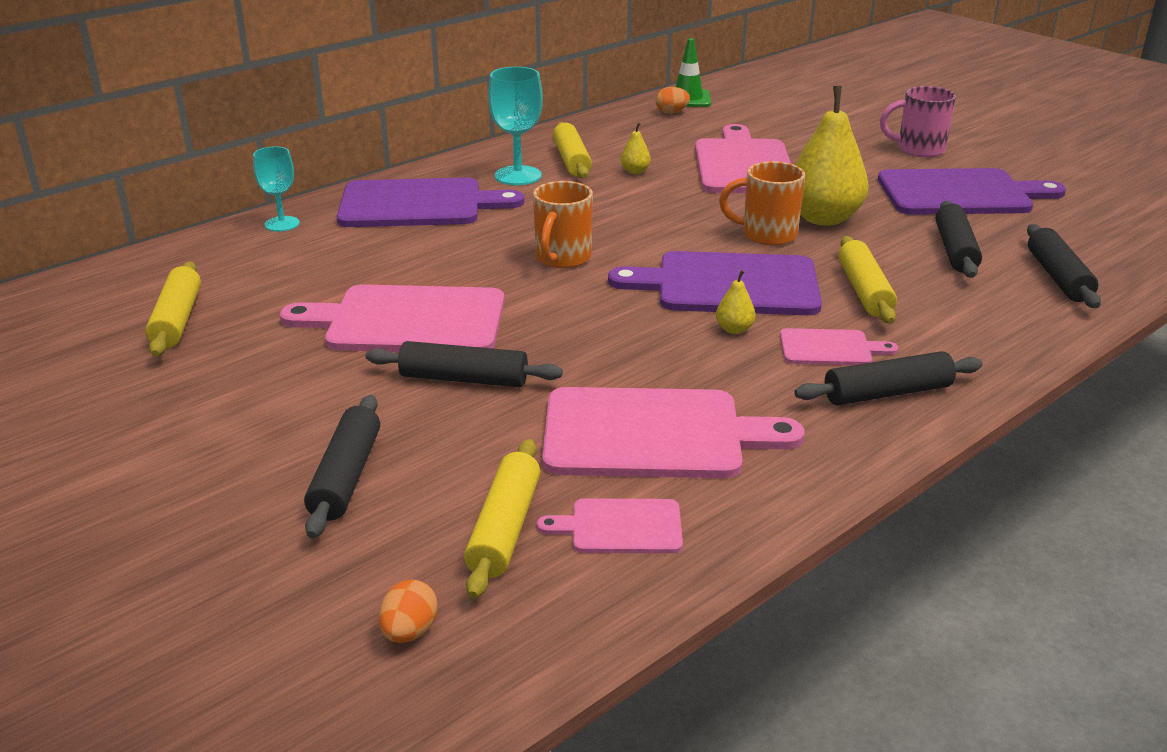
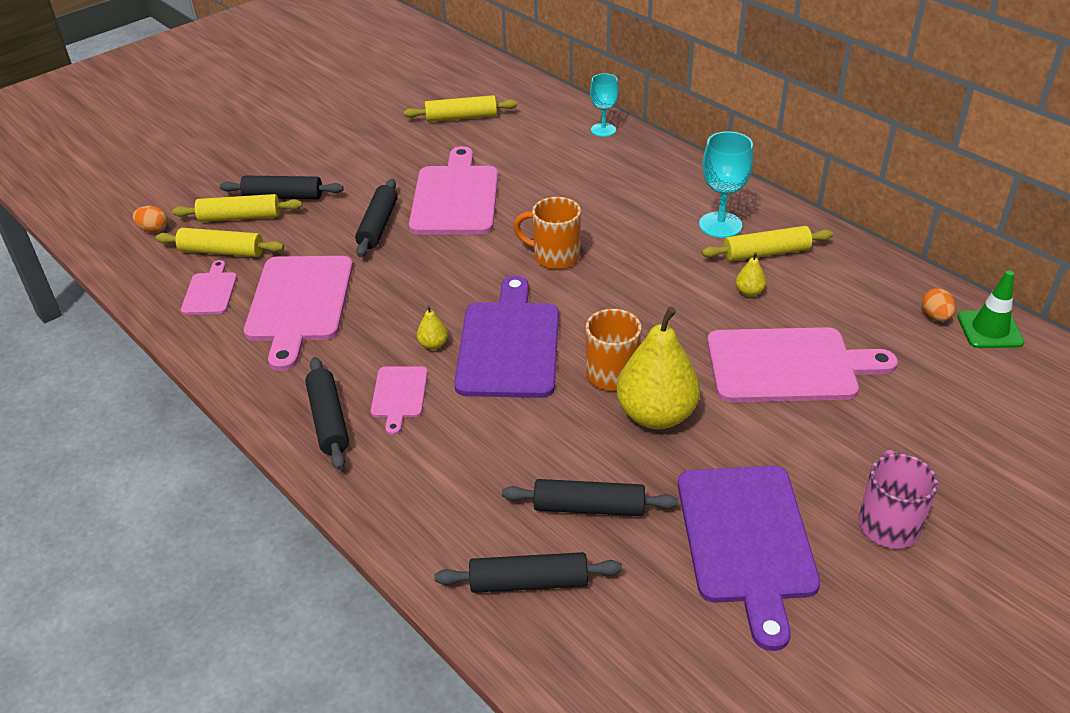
camera: 90 degrees right, 10 degrees up
purple cutting board [337,178,524,227] -> none
yellow rolling pin [838,236,897,324] -> yellow rolling pin moved to [172,194,302,222]

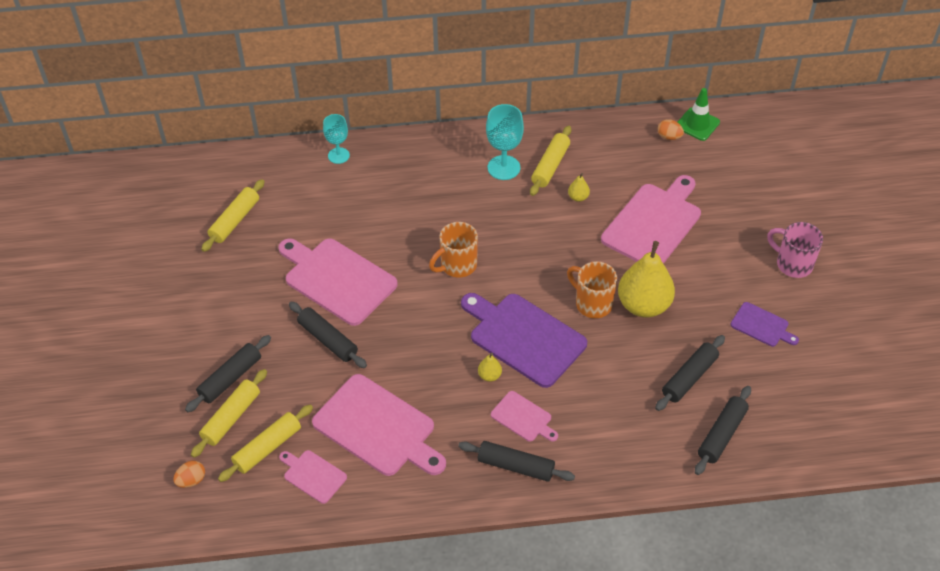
camera: 55 degrees left, 10 degrees up
purple cutting board [678,466,820,651] -> purple cutting board [730,302,799,347], size x0.50

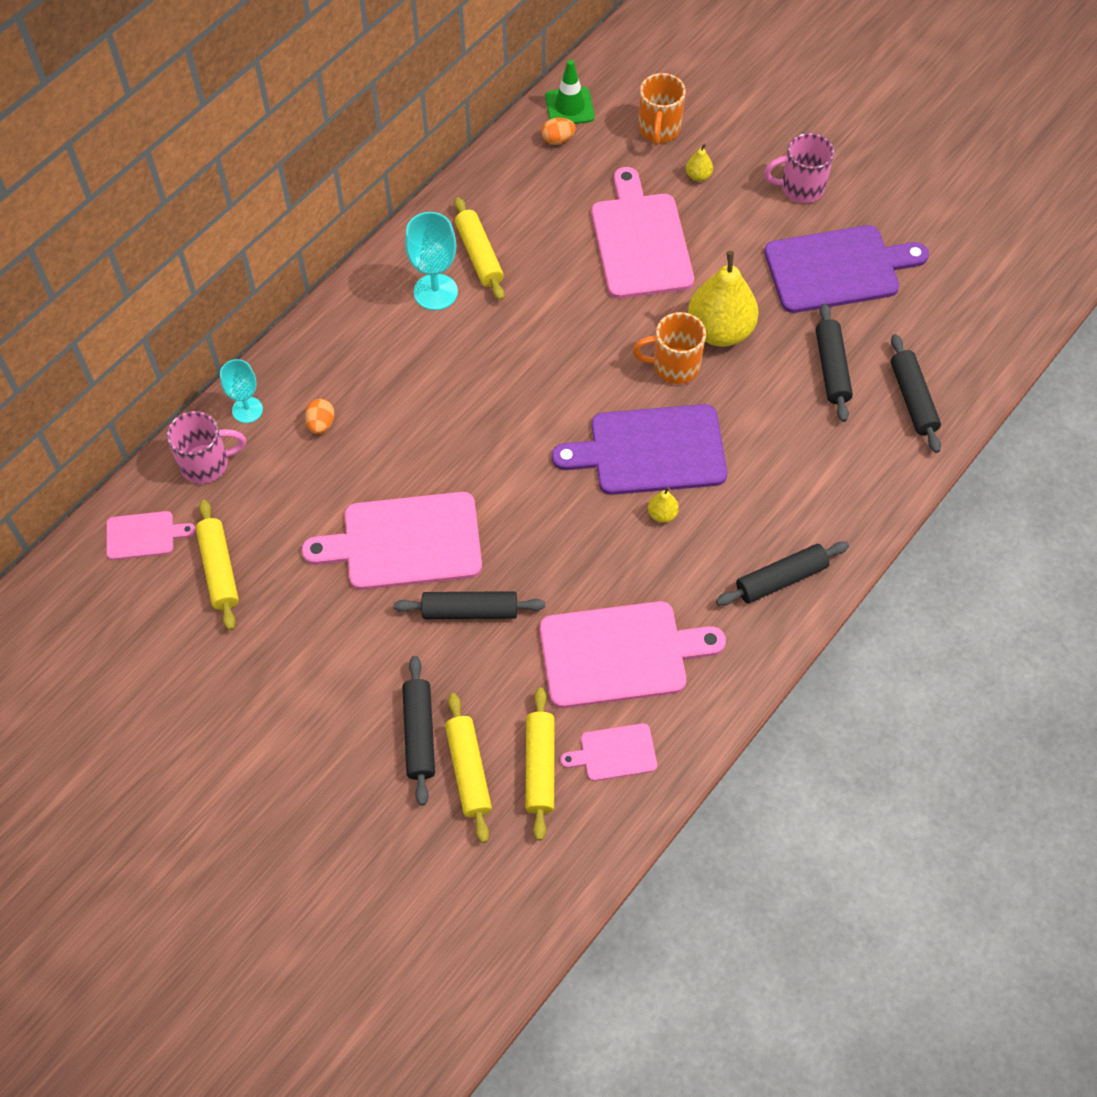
camera: 45 degrees left, 10 degrees up
orange egg [173,461,205,488] -> orange egg moved to [305,399,335,434]
orange mug [429,222,478,278] -> orange mug moved to [638,73,686,146]
pink cutting board [491,391,558,442] -> pink cutting board moved to [106,511,196,560]
yellow pear [568,173,590,202] -> yellow pear moved to [686,143,713,181]
purple cutting board [730,302,799,347] -> purple cutting board [764,225,929,313], size x2.00
none -> pink mug [167,411,246,484]

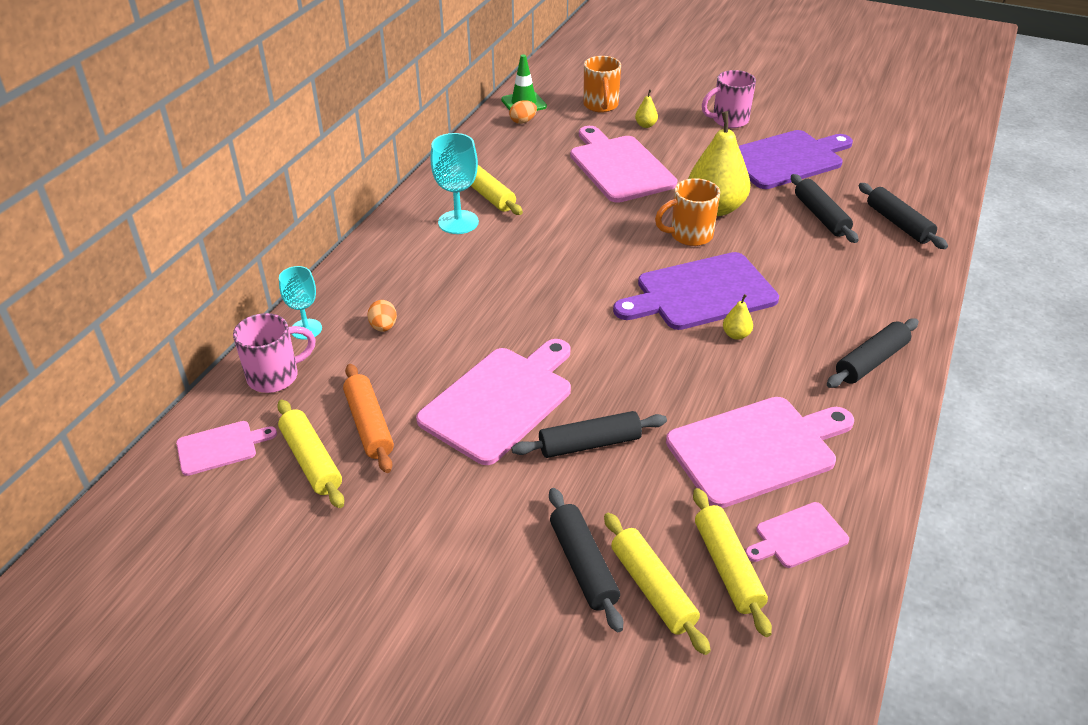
camera: 15 degrees left, 20 degrees down
pink cutting board [302,492,482,590] -> pink cutting board turned 150 degrees clockwise [416,339,571,465]
none -> orange rolling pin [343,364,394,473]

